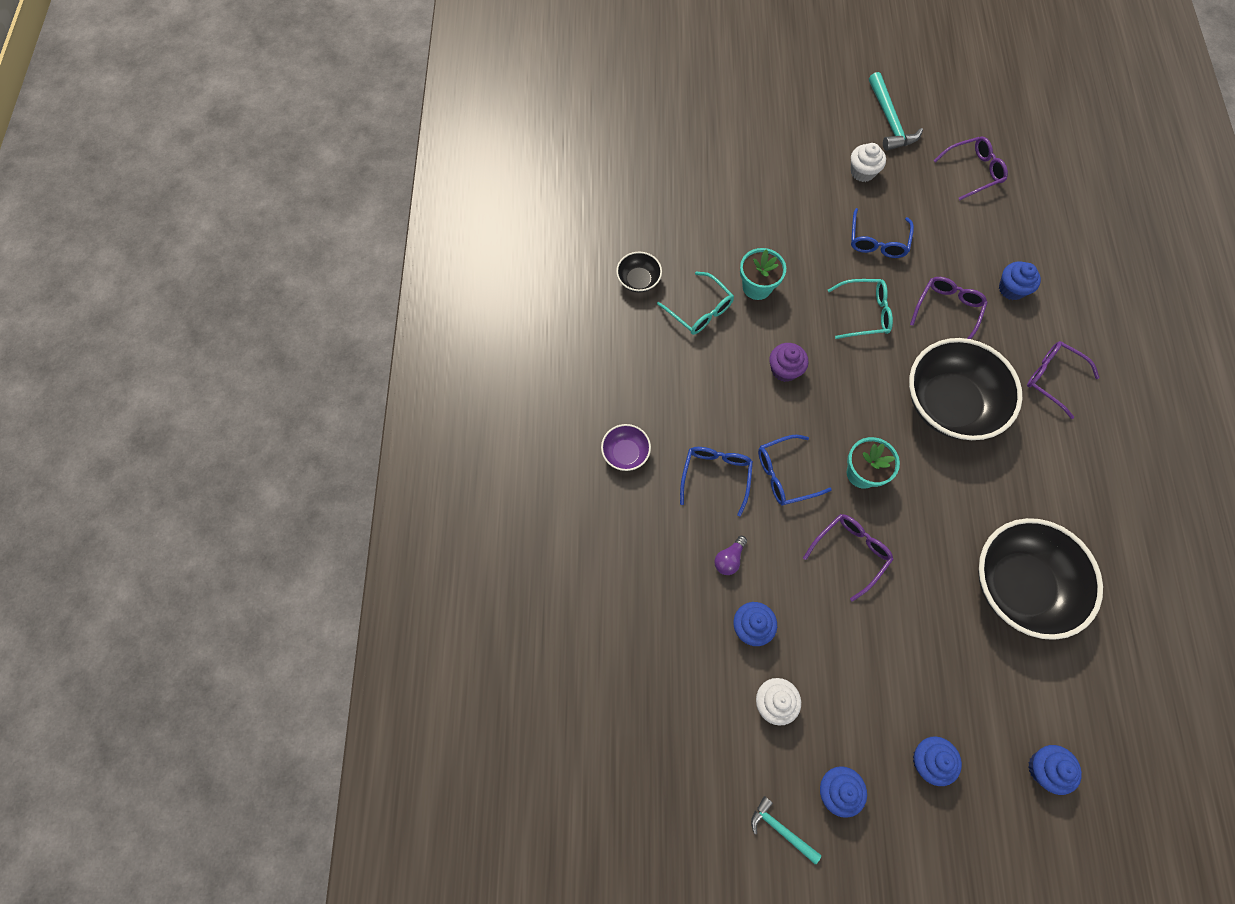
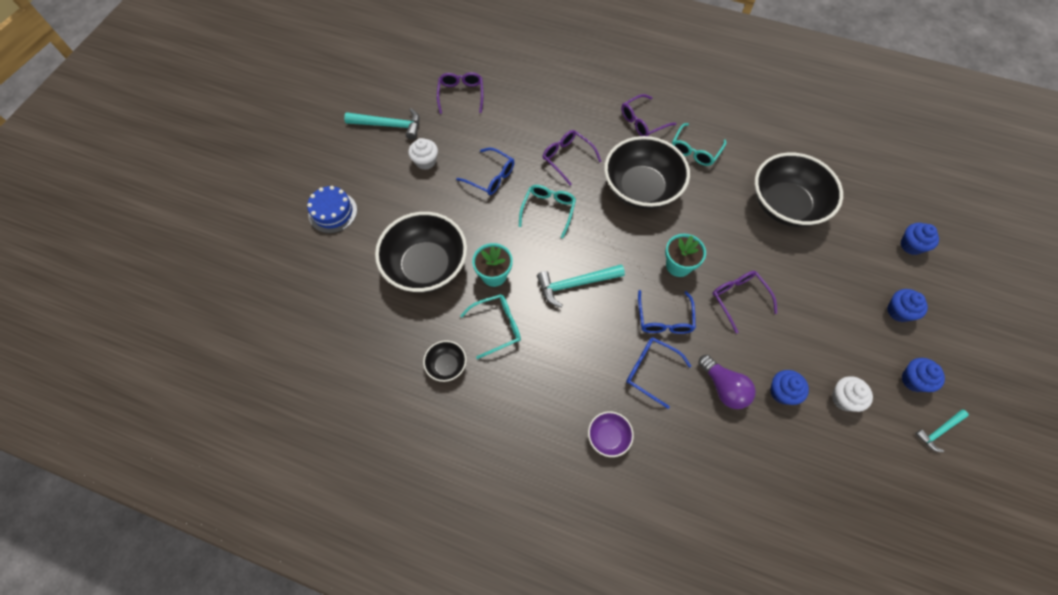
camera: 70 degrees left, 5 degrees down
purple light bulb [714,536,747,575] -> purple light bulb [698,355,756,409], size x1.66
purple cupcake [769,343,808,382] -> turquoise hammer [537,264,625,307]
blue cupcake [999,261,1041,300] -> none
none -> blue cake [307,186,357,233]
none -> black bowl [375,212,467,293]
none -> turquoise glasses [672,123,726,166]

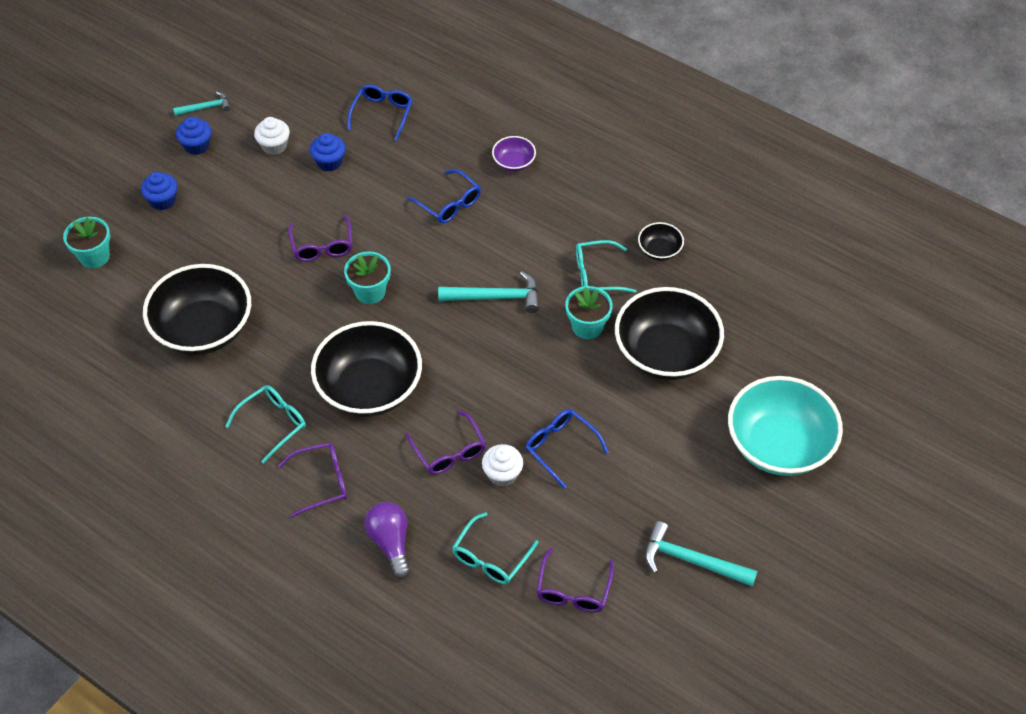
camera: 165 degrees left, 10 degrees down
blue cake [307,186,357,233] -> turquoise bowl [728,376,843,476]
white cupcake [408,138,438,170] -> white cupcake moved to [482,444,523,487]
turquoise glasses [519,185,576,238] -> turquoise glasses moved to [452,512,539,584]
blue glasses [638,290,696,334] -> blue glasses moved to [347,84,412,141]
purple light bulb [698,355,756,409] -> purple light bulb moved to [365,502,411,579]
blue cupcake [900,223,939,255] -> turquoise flower pot [63,217,110,268]

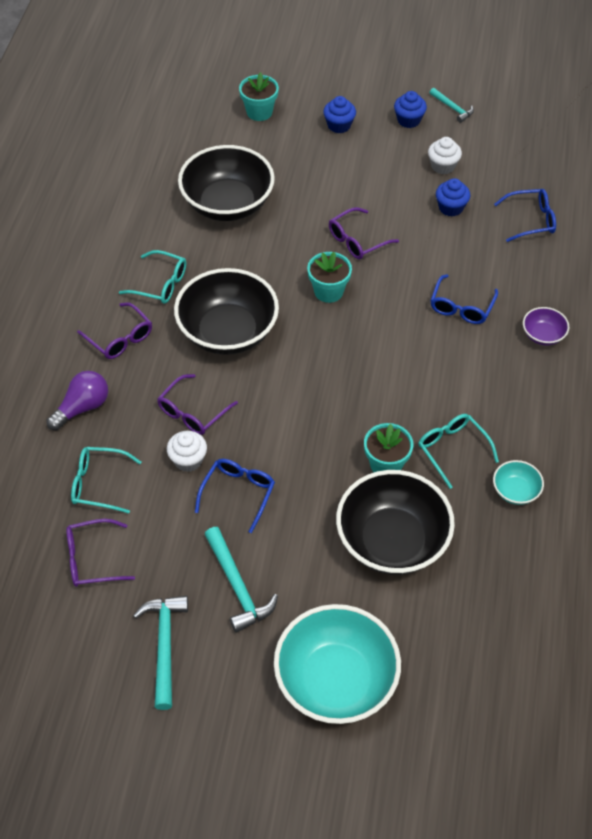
camera: 65 degrees right, 0 degrees up
turquoise hammer [438,271,539,313] -> turquoise hammer moved to [204,527,278,633]
black bowl [638,222,684,261] -> turquoise bowl [493,460,544,505]

